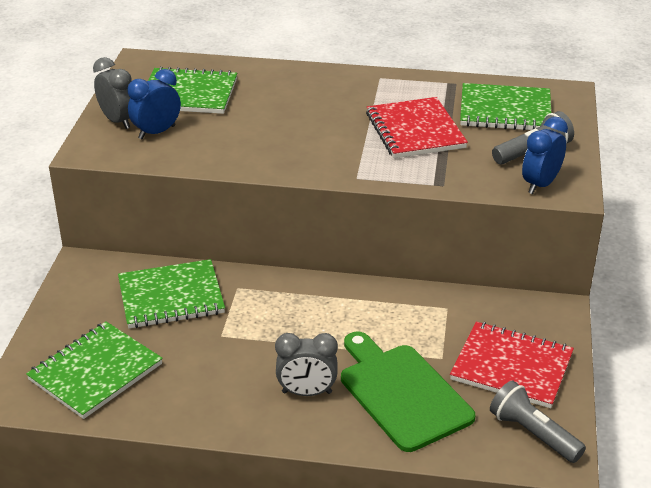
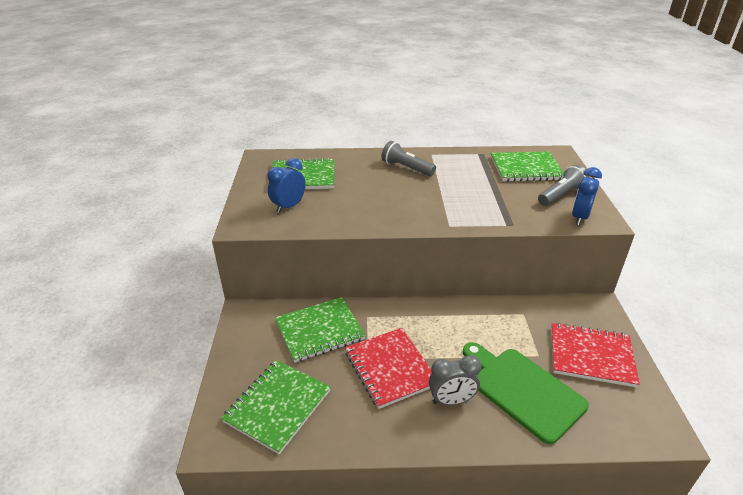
camera: 10 degrees left, 0 degrees up
grey clock [93,57,132,129] -> none
red notebook [366,97,468,158] -> red notebook moved to [345,328,431,409]
grey flashlight [490,381,586,463] -> grey flashlight moved to [381,141,436,176]

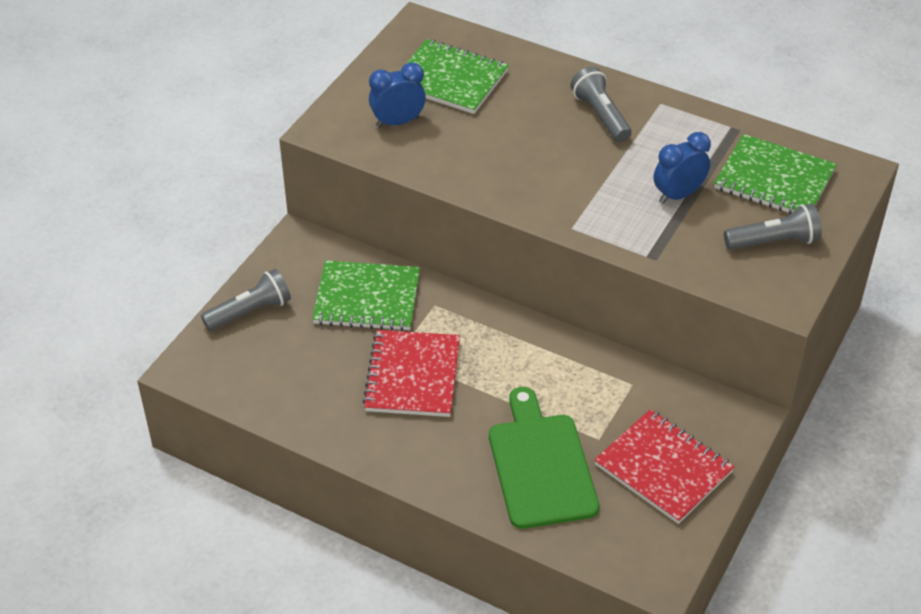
camera: 30 degrees right, 10 degrees up
green notebook [221,360,330,454] -> none
grey clock [429,355,482,405] -> none
blue clock [572,167,602,225] -> blue clock moved to [654,132,711,204]
none -> grey flashlight [201,269,291,331]

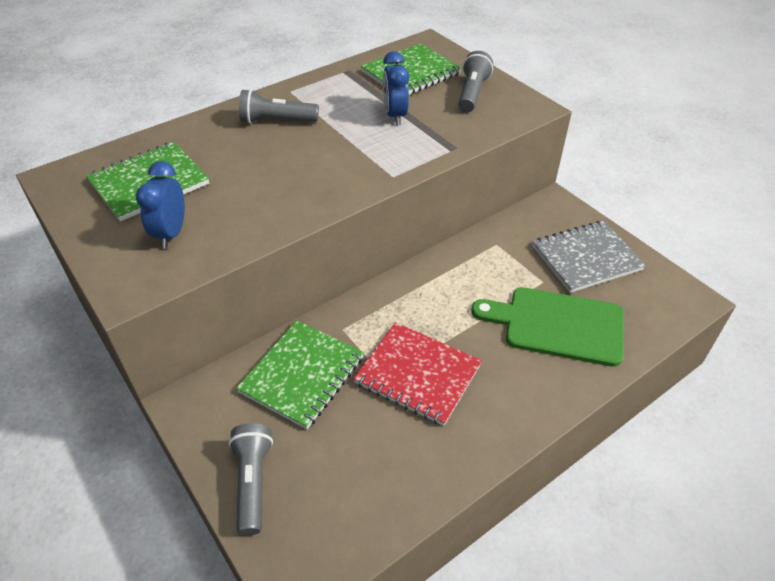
camera: 65 degrees left, 0 degrees up
red notebook [594,409,735,524] -> grey notebook [532,221,646,293]

